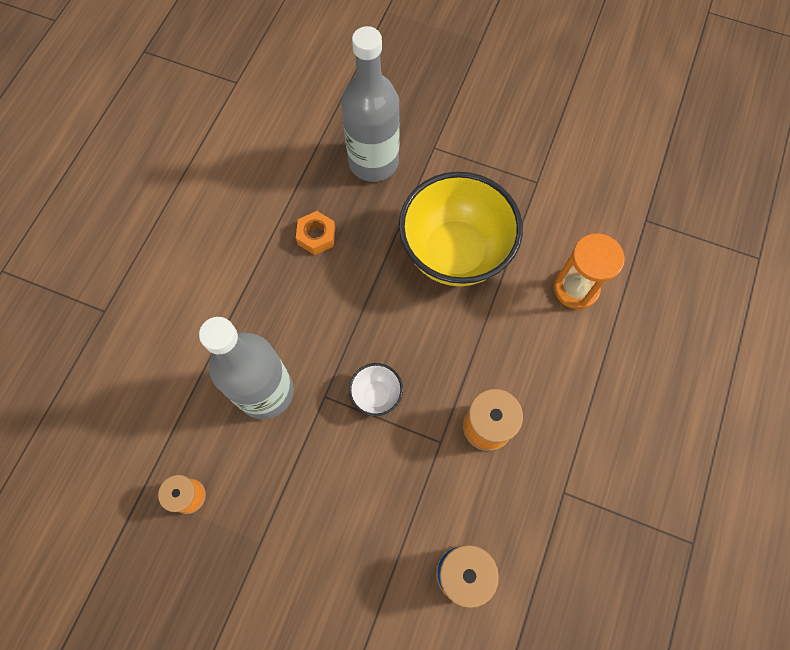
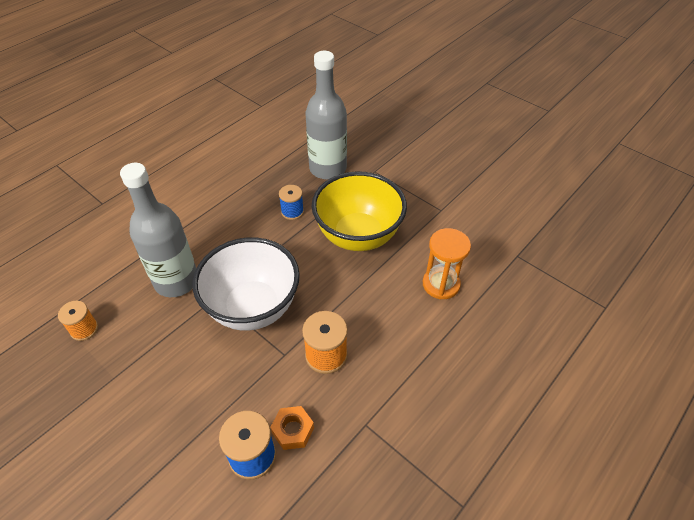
camera: 20 degrees right, 20 degrees down
orange nut [296,211,335,255] -> orange nut moved to [270,406,314,450]
white bowl [349,363,403,416] -> white bowl [192,237,300,331], size x2.35
none -> blue spool [279,185,304,220]

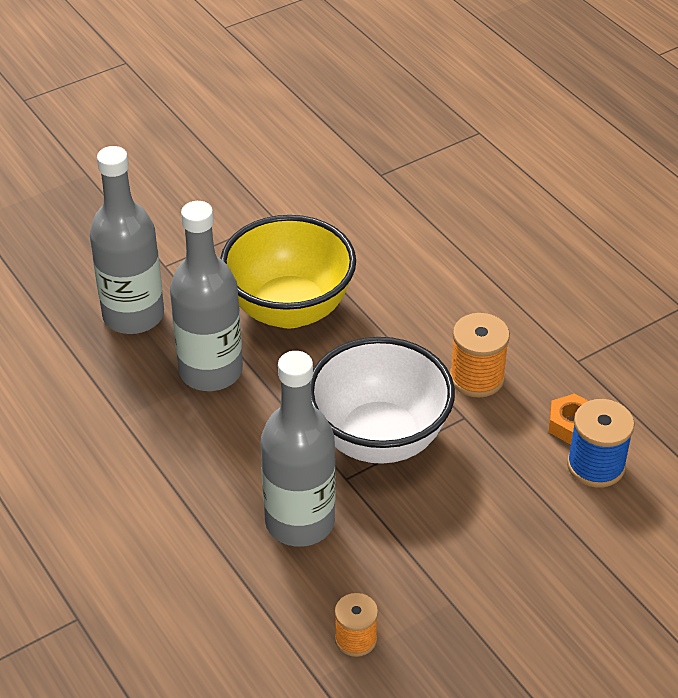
camera: 75 degrees left, 5 degrees down
blue spool [279,185,304,220] -> grey bottle [170,201,243,391]
orange hourglass [423,228,471,299] -> none

